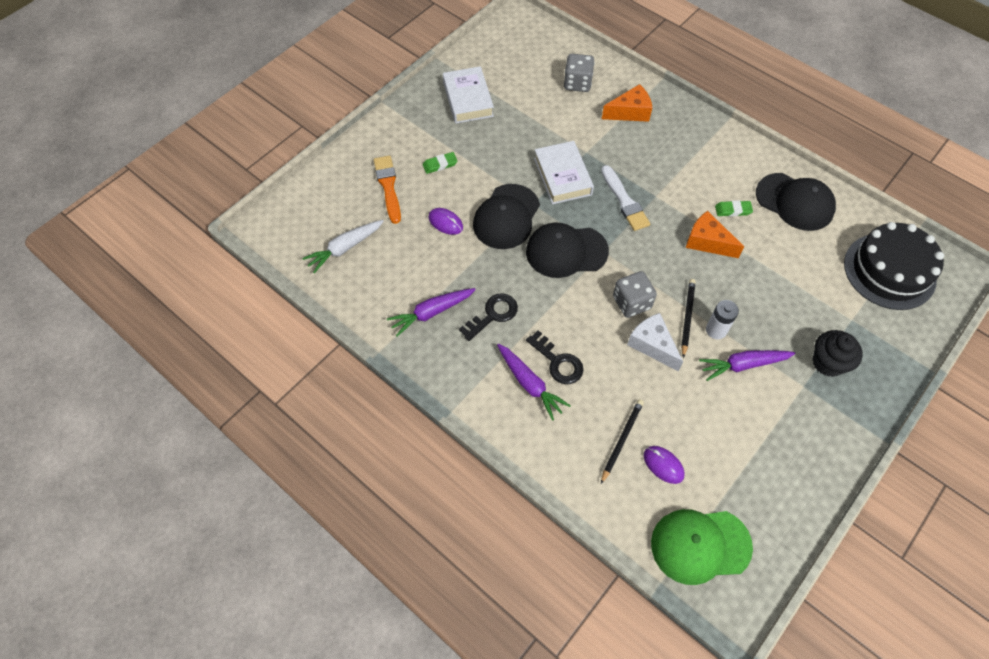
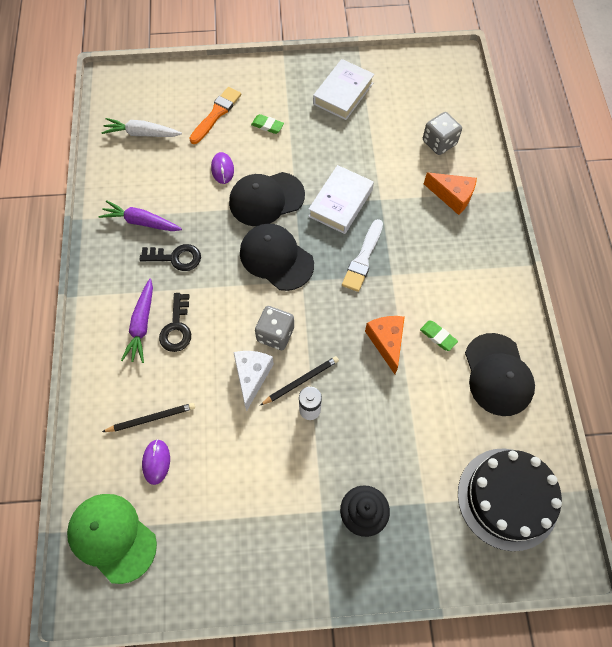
camera: 45 degrees right, 5 degrees up
purple carrot [699,350,796,381] -> none

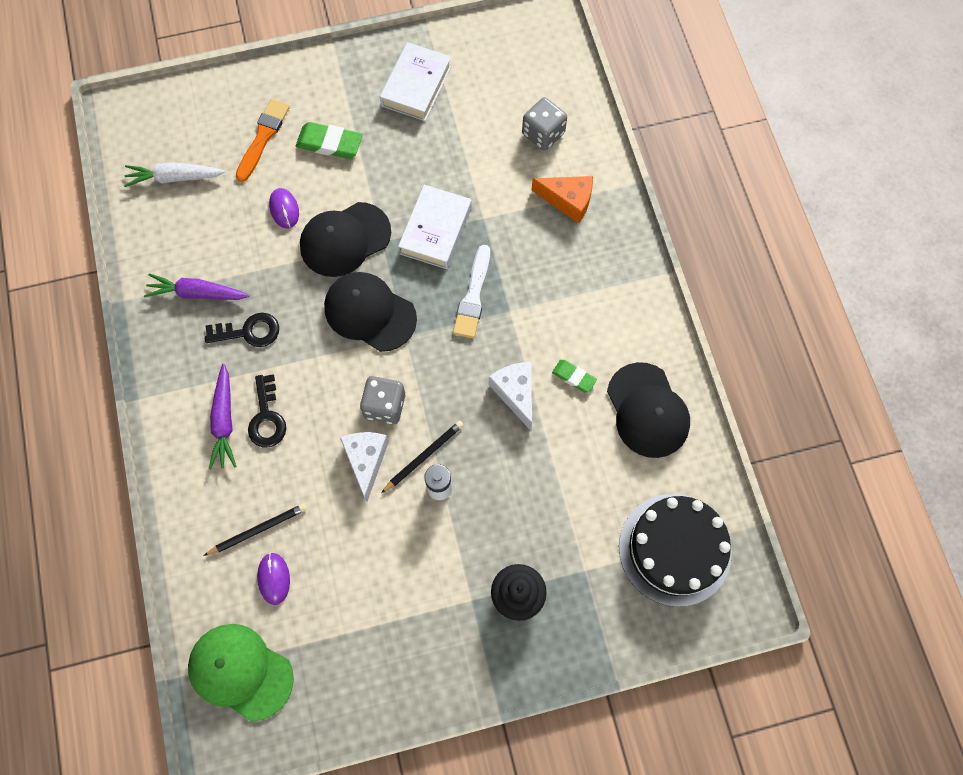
camera: 10 degrees left, 5 degrees up
green eraser [251,114,284,134] -> green eraser [296,122,363,159], size x1.64
orange cheese [365,316,405,374] -> white cheese [489,362,532,431]

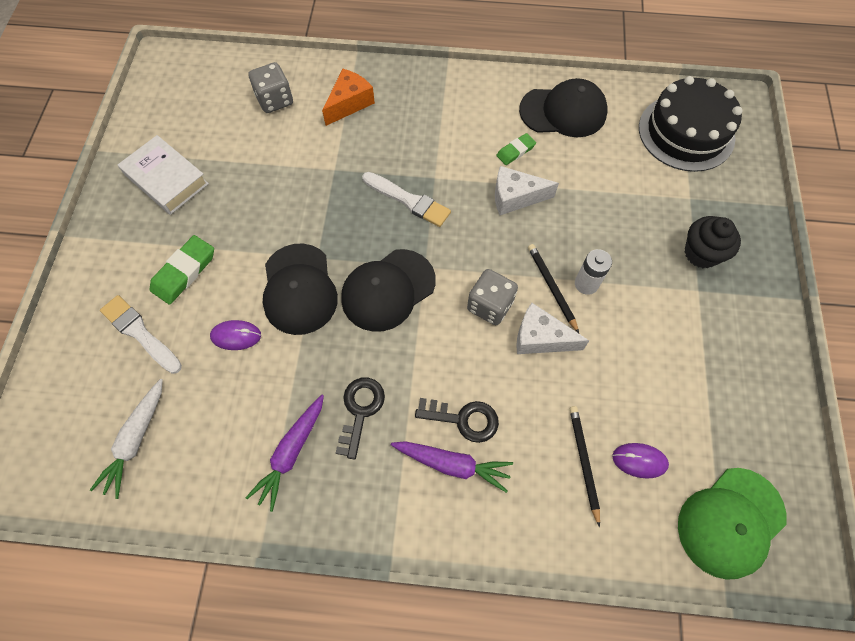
camera: 70 degrees left, 5 degrees down
orange brush [236,99,290,182] -> white brush [100,295,182,374]
white book [398,185,472,269] -> none

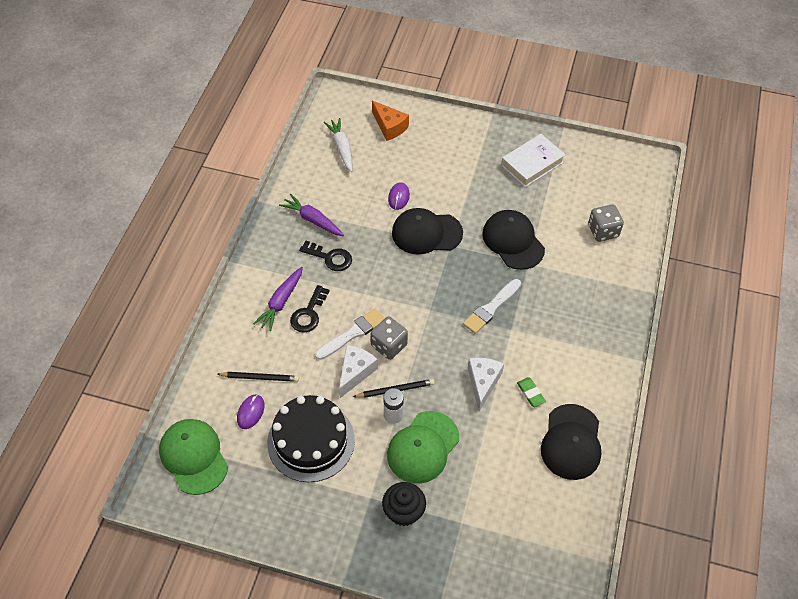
camera: 100 degrees right, 10 degrees down
white carrot [90,379,163,499] -> white carrot turned 45 degrees clockwise [323,118,352,172]
white brush [100,295,182,374] -> white brush moved to [315,308,385,360]
green eraser [150,235,214,305] -> none
orange cheese [322,69,375,126] -> orange cheese moved to [372,100,409,141]
black cap [341,249,436,332] -> black cap moved to [482,210,545,270]
black cake [639,76,742,172] -> black cake moved to [267,395,355,482]
none -> green cap [387,411,459,484]

